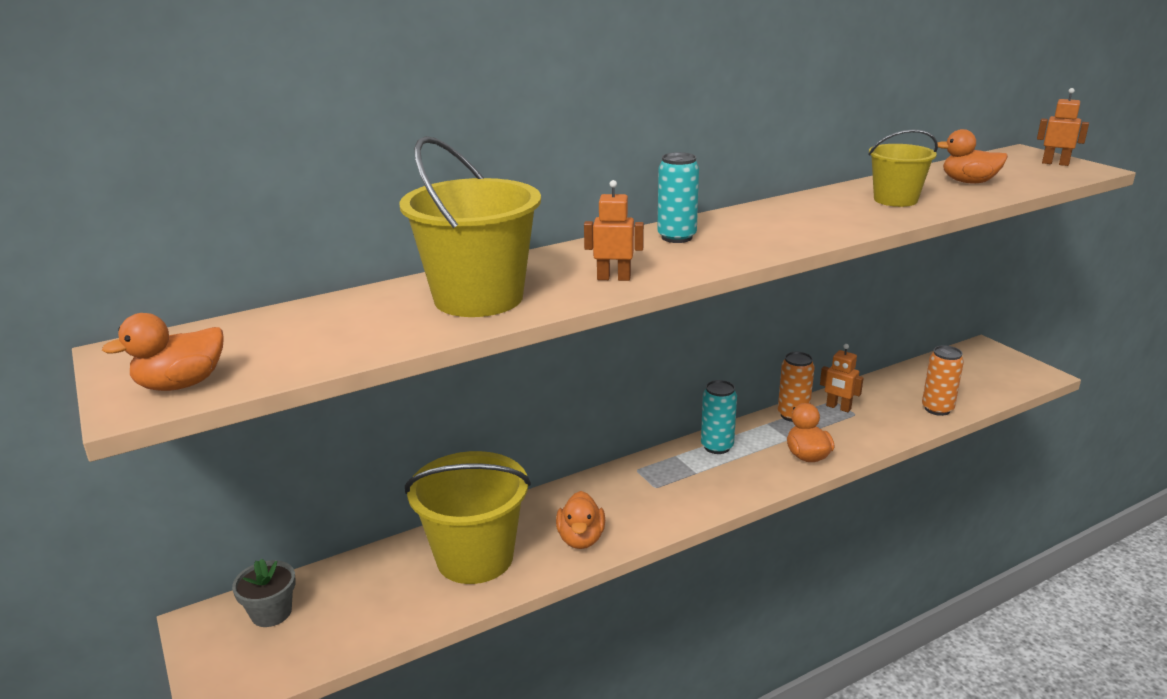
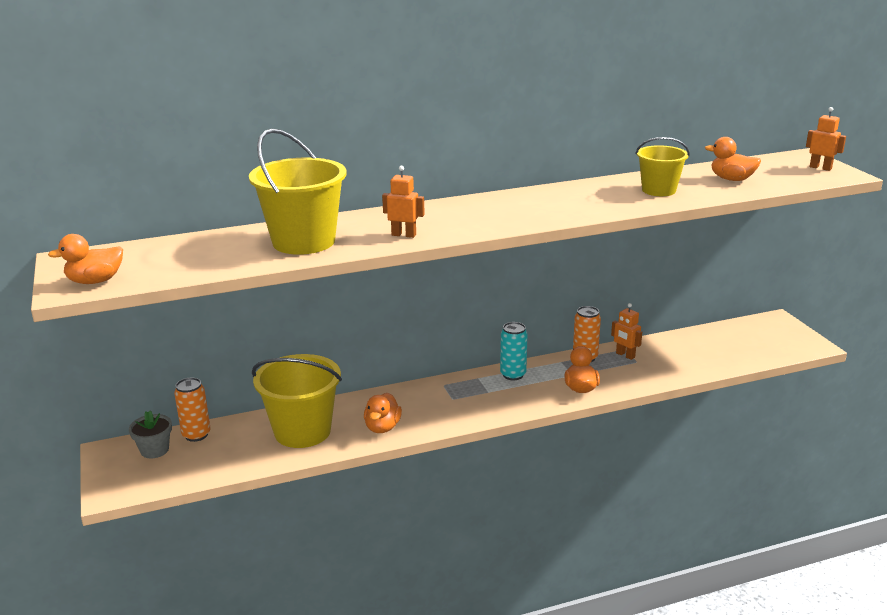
camera: 10 degrees right, 0 degrees up
turquoise can [657,152,699,243] -> none
orange can [922,345,964,416] -> orange can moved to [174,378,211,442]

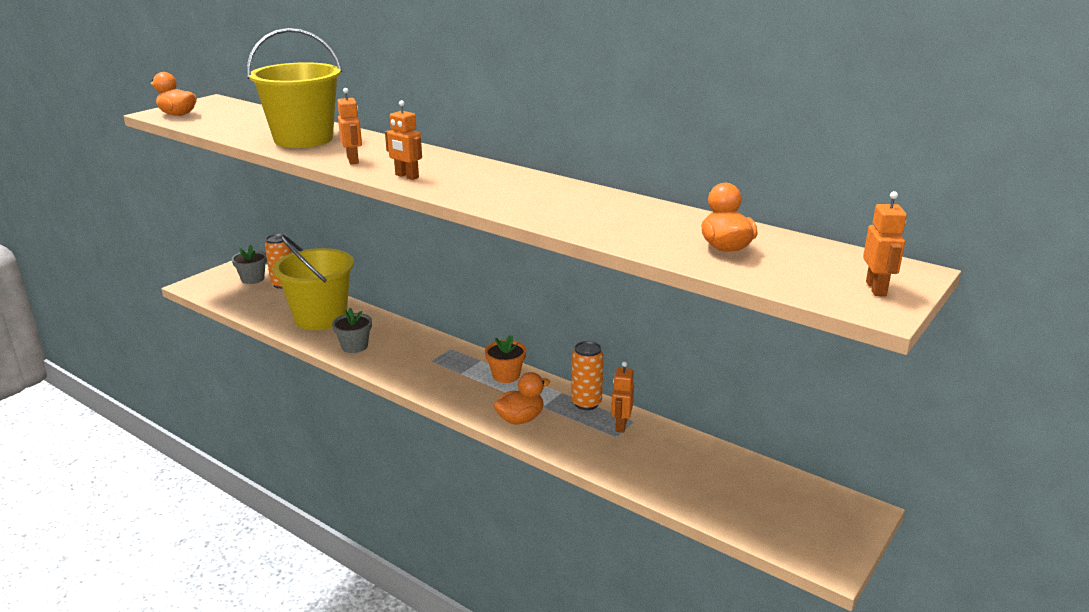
camera: 55 degrees right, 0 degrees up
orange duck [364,393,402,433] -> grey flower pot [332,308,372,353]
turquoise can [500,322,528,380] -> orange flower pot [485,335,526,383]
yellow bucket [635,137,690,196] -> none
none -> orange robot [385,100,422,180]

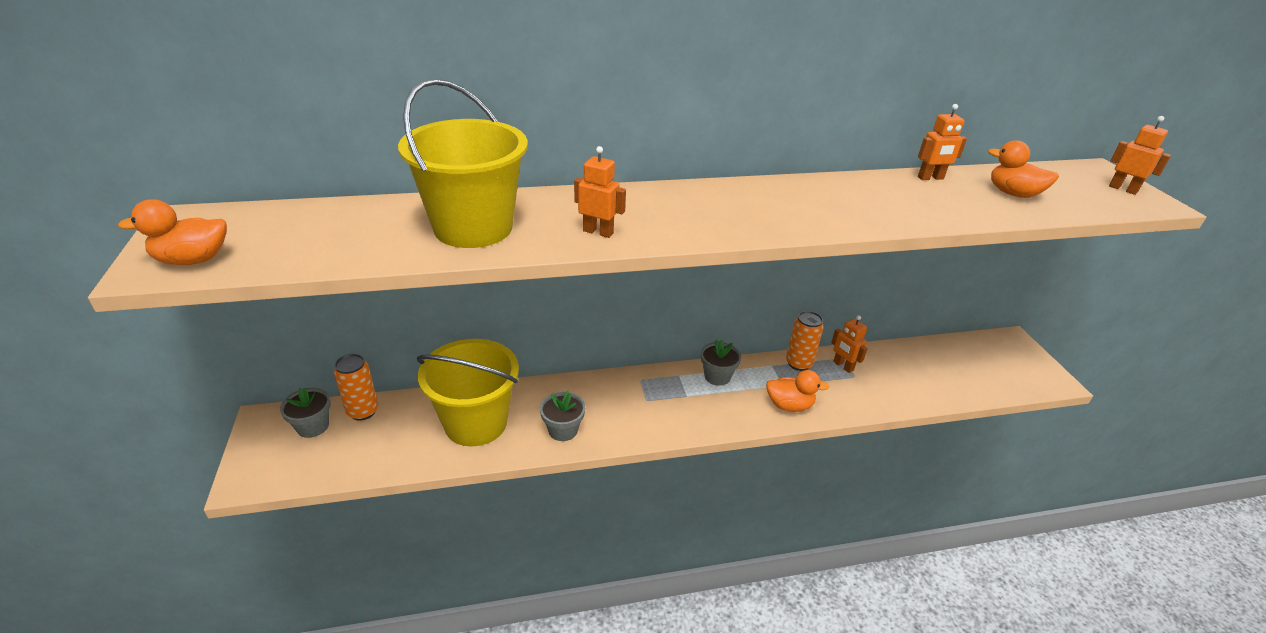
camera: 50 degrees left, 10 degrees up
orange robot [385,100,422,180] -> orange robot moved to [918,104,967,180]
orange flower pot [485,335,526,383] -> grey flower pot [701,339,741,386]
orange duck [494,372,550,425] -> orange duck turned 90 degrees clockwise [766,370,829,412]

